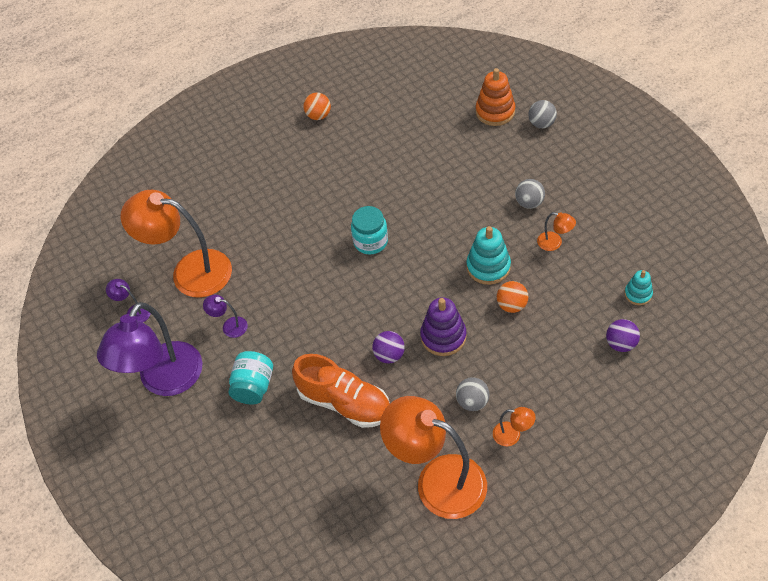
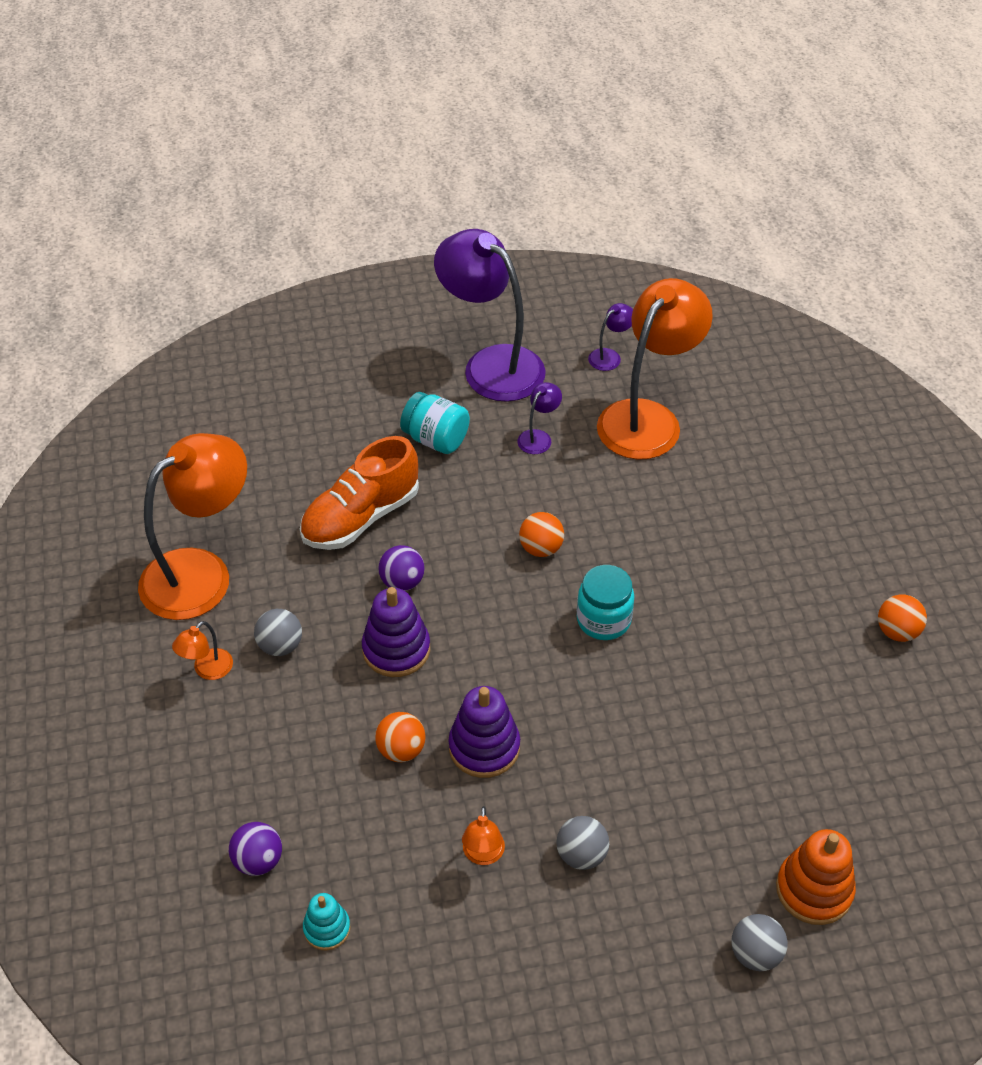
camera: 105 degrees right, 5 degrees down
turquoise stacking toy [466,226,511,285] -> purple stacking toy [448,686,520,778]
orange lamp [537,212,576,251] -> orange lamp turned 45 degrees counterclockwise [462,806,505,865]
none -> orange ball [519,512,564,557]

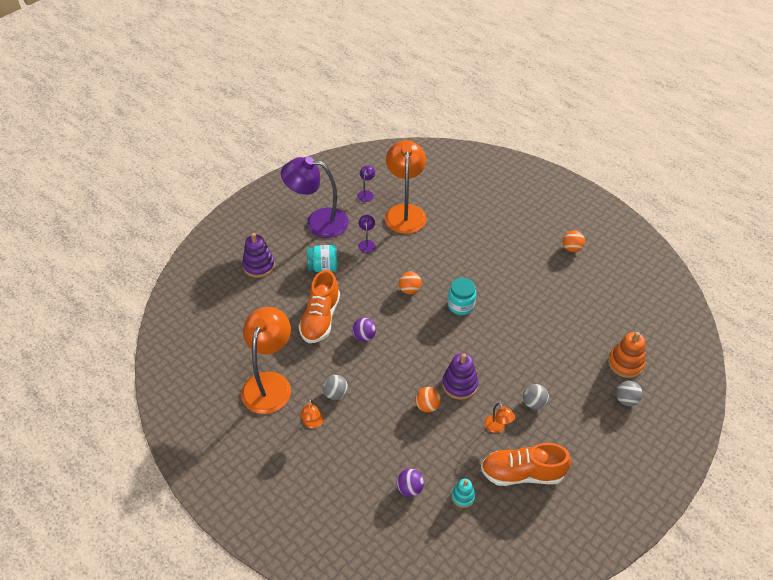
camera: 35 degrees left, 0 degrees up
purple stacking toy [362,587,430,677] -> purple stacking toy moved to [242,233,275,278]
none -> orange shoe [481,443,571,486]

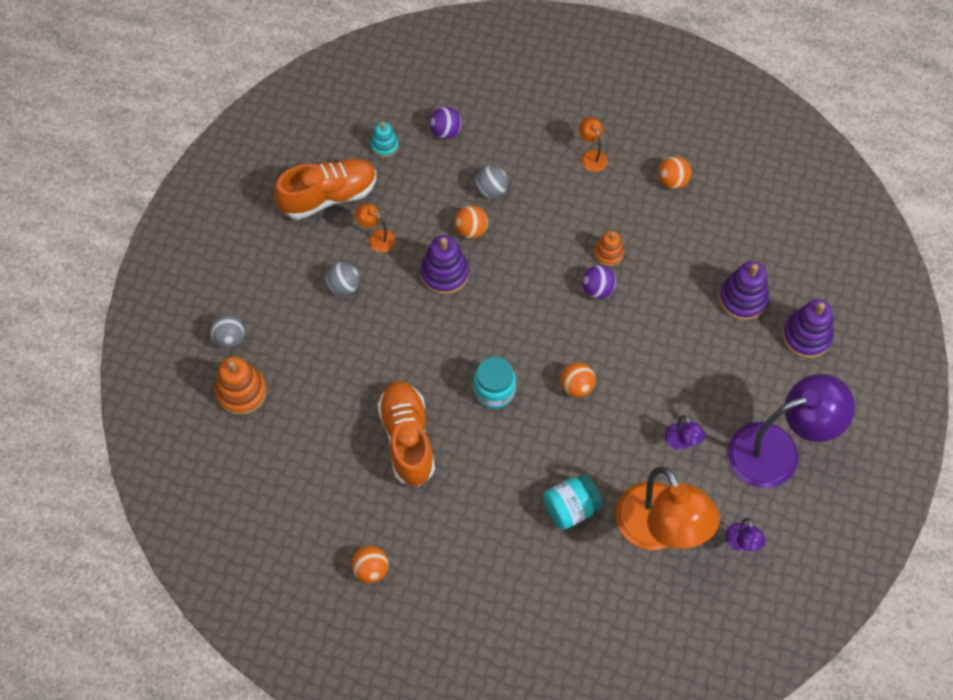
camera: 155 degrees right, 15 degrees up
orange lamp [241,307,291,414] -> orange ball [658,156,691,189]
orange shoe [299,270,340,343] -> orange shoe moved to [377,381,435,487]
turquoise jar [307,245,337,272] -> turquoise jar moved to [543,474,602,530]
grey ball [323,375,348,400] -> grey ball moved to [475,165,508,198]
none -> orange stacking toy [595,231,624,266]
none -> purple stacking toy [719,261,769,321]

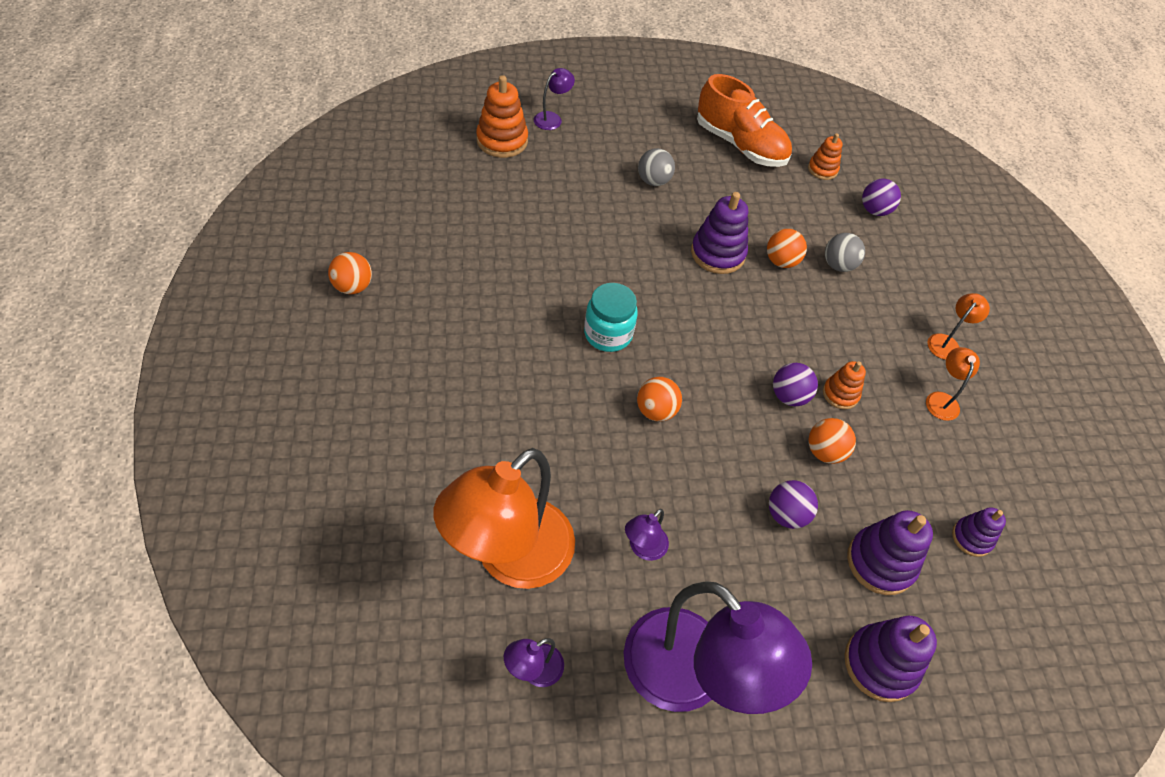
camera: 60 degrees right, 10 degrees down
grey ball [210,314,245,348] -> purple lamp [534,68,575,130]
orange lamp [355,203,396,253] -> orange lamp moved to [926,347,980,421]
turquoise stacking toy [371,122,399,158] -> orange stacking toy [808,133,843,180]
orange shoe [377,381,435,487] -> none
turquoise jar [543,474,602,530] -> none
orange ball [658,156,691,189] -> orange ball moved to [809,418,856,464]
none -> purple ball [769,480,818,529]
none -> purple stacking toy [952,507,1006,557]

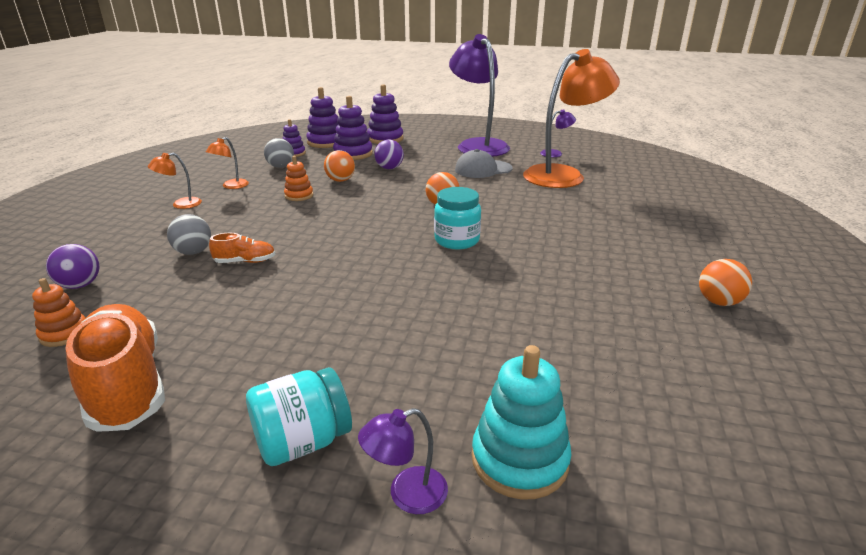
camera: 155 degrees left, 25 degrees down
orange stacking toy [476,75,528,158] -> turquoise stacking toy [472,345,571,500]
purple lamp [625,509,669,561] -> grey cap [455,149,513,178]
grey ball [638,148,675,186] -> grey ball moved to [264,138,294,168]
purple stacking toy [691,192,748,274] -> purple stacking toy moved to [306,87,338,148]
orange ball [767,229,807,268] -> orange shoe [209,233,276,263]
purple ball [773,363,818,406] -> none
none -> turquoise jar [246,367,352,466]

